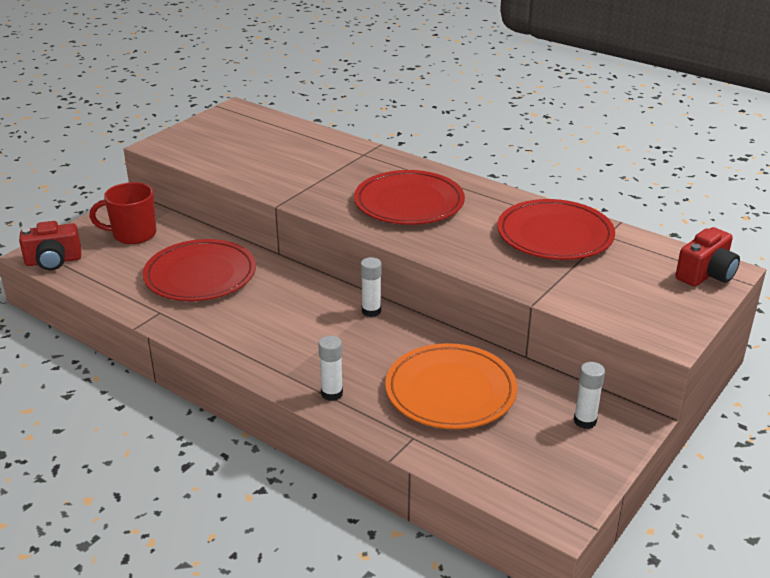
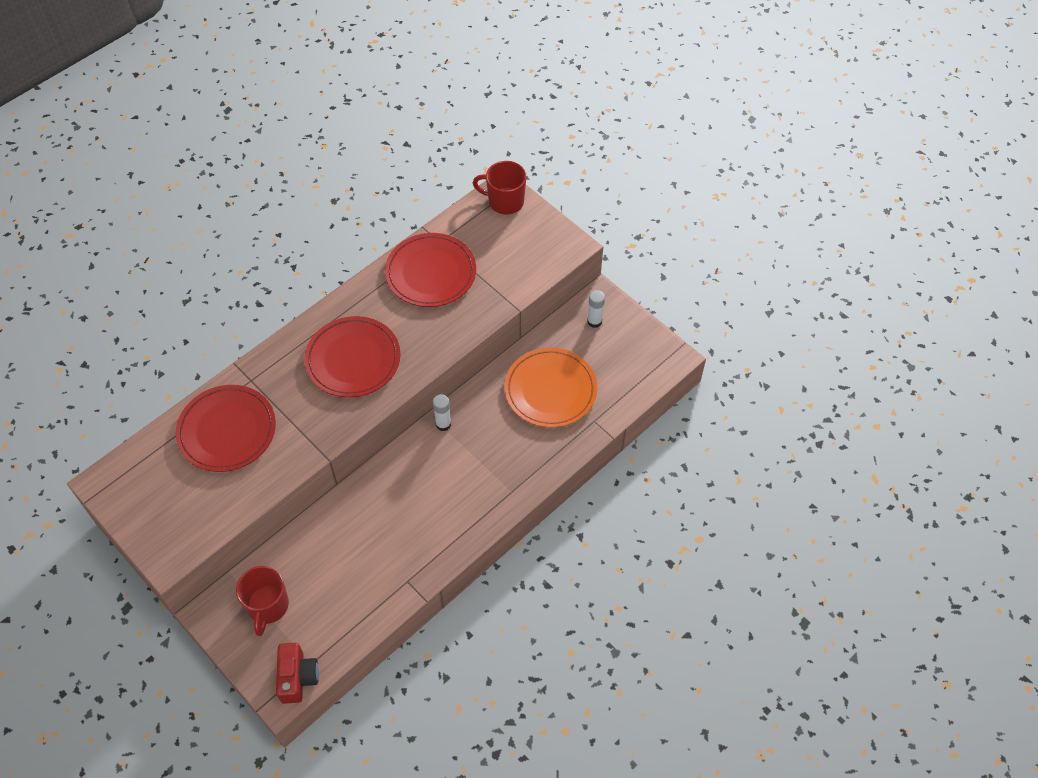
camera: 80 degrees left, 25 degrees up
red plate [143,239,256,301] -> red plate moved to [176,385,276,472]
white glue stick [318,336,343,401] -> none
red camera [676,227,740,287] -> red mug [473,161,526,215]

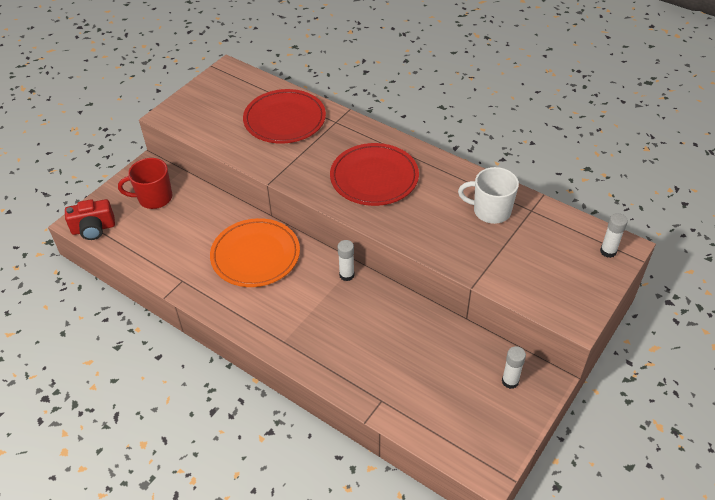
camera: 80 degrees right, 10 degrees down
red plate [385,233,476,307] -> white mug [458,167,519,224]
red mug [473,161,526,215] -> white glue stick [600,213,628,258]
orange plate [504,347,597,428] -> orange plate moved to [210,218,300,287]

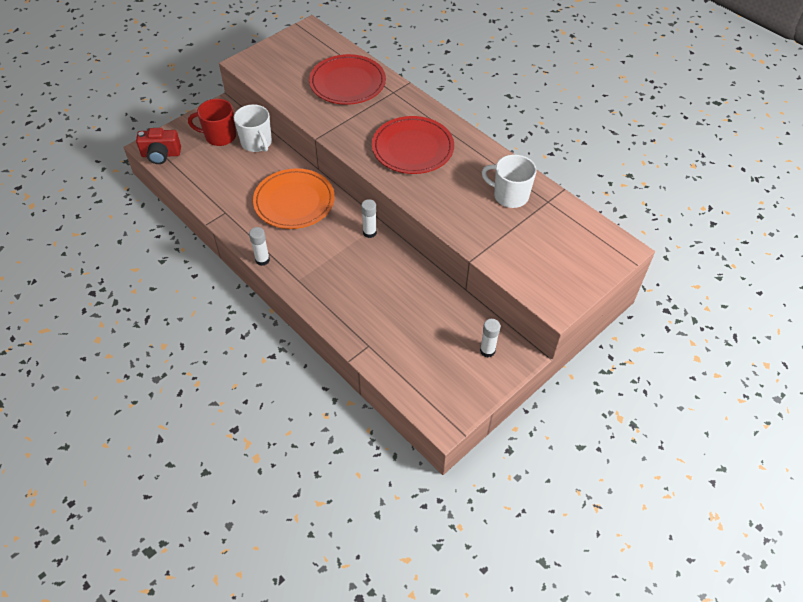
camera: 10 degrees right, 5 degrees up
white glue stick [600,213,628,258] -> white glue stick moved to [249,227,270,266]
none -> white mug [234,104,272,152]

